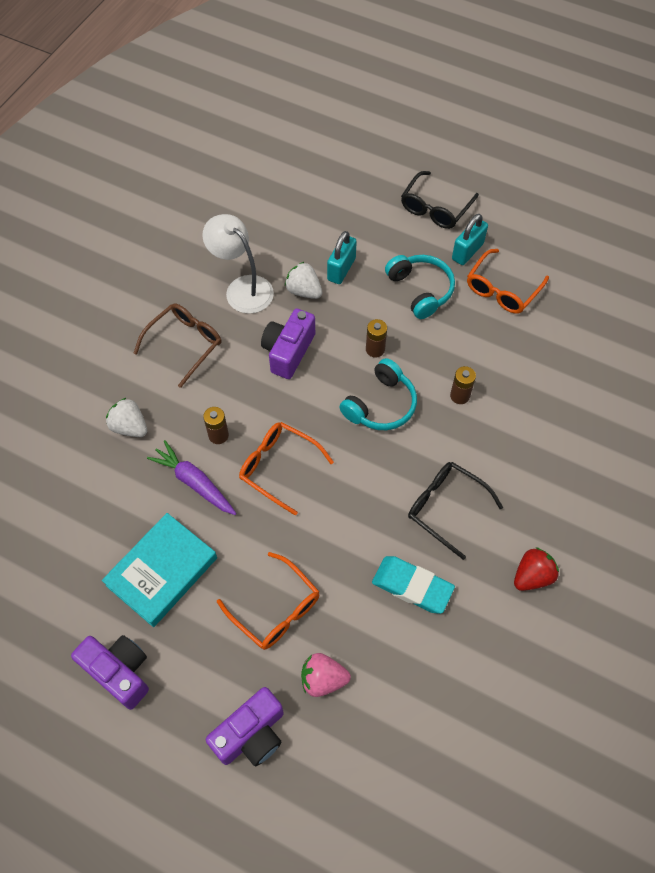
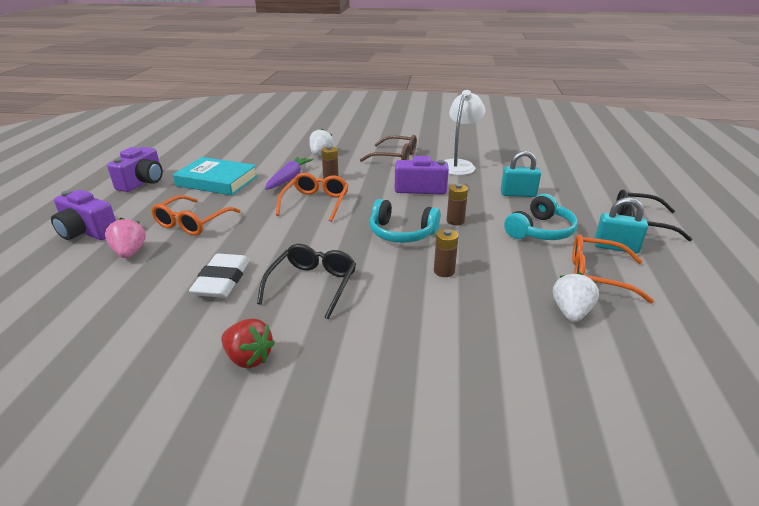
camera: 70 degrees right, 30 degrees down
white strawberry [285,262,322,299] -> white strawberry moved to [553,273,599,322]
turquoise eraser [372,556,455,614] -> white eraser [189,254,250,298]

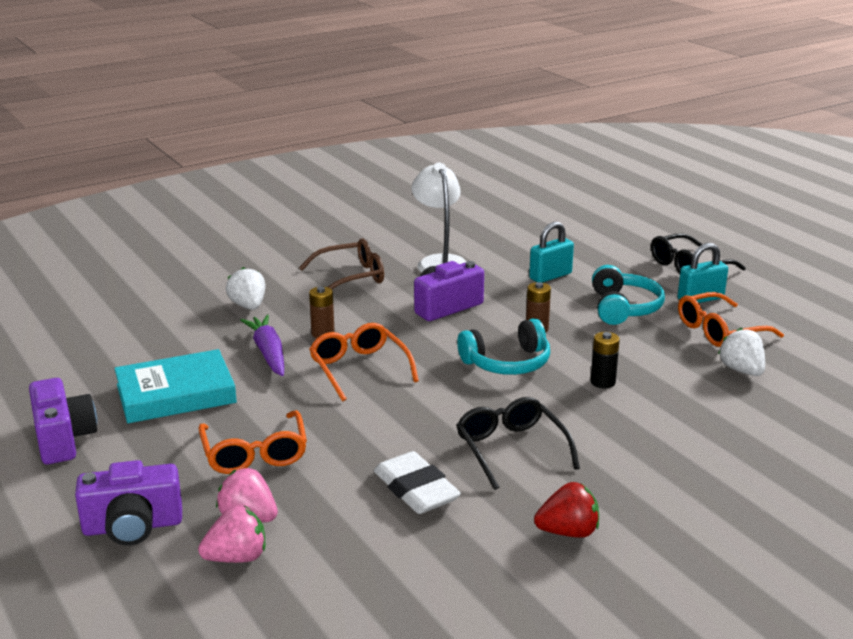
camera: 40 degrees left, 5 degrees down
brown battery [434,229,459,277] -> black battery [590,332,620,388]
none -> pink strawberry [198,506,265,563]

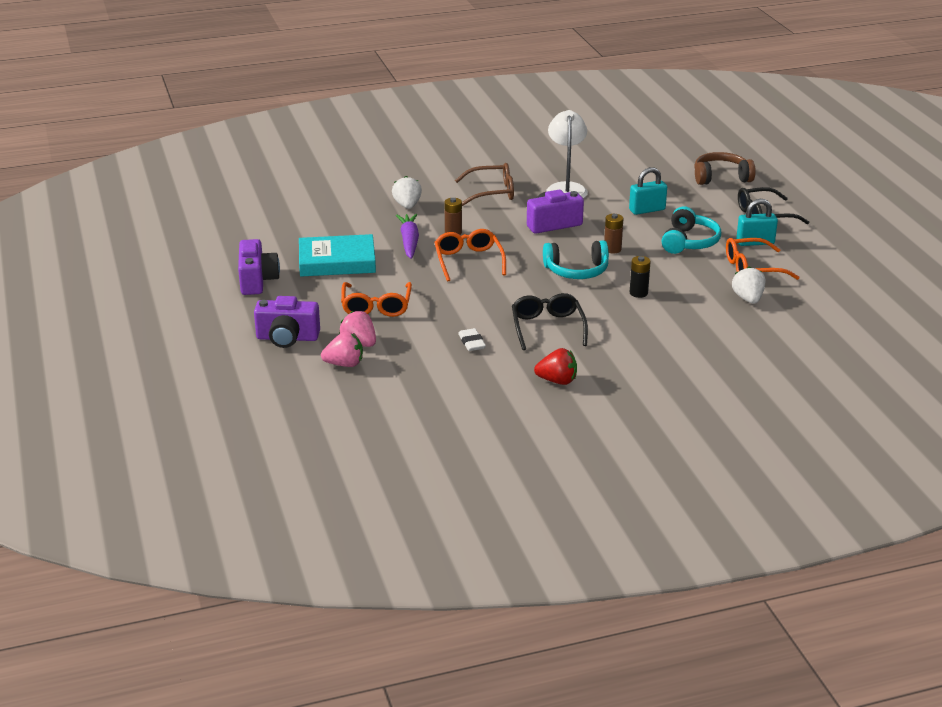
camera: 15 degrees right, 5 degrees up
white eraser [374,451,461,514] -> white eraser [458,328,486,351], size x0.59
none -> brown headphones [694,152,756,185]

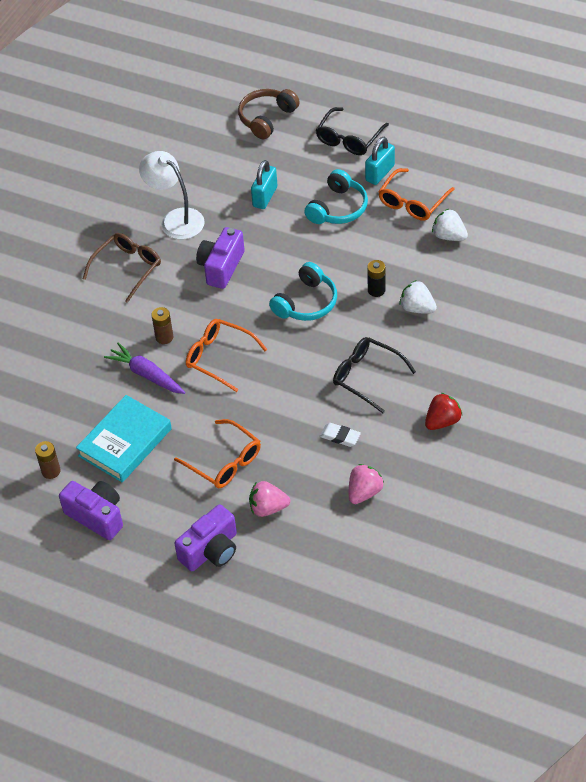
camera: 45 degrees left, 20 degrees up
pink strawberry [321,331,363,367] -> pink strawberry moved to [349,464,384,504]
white strawberry [392,176,422,209] -> white strawberry moved to [399,280,437,314]
brown battery [604,214,623,254] -> brown battery moved to [35,441,61,479]
turquoise headphones [662,206,721,254] -> turquoise headphones turned 60 degrees clockwise [304,169,368,224]

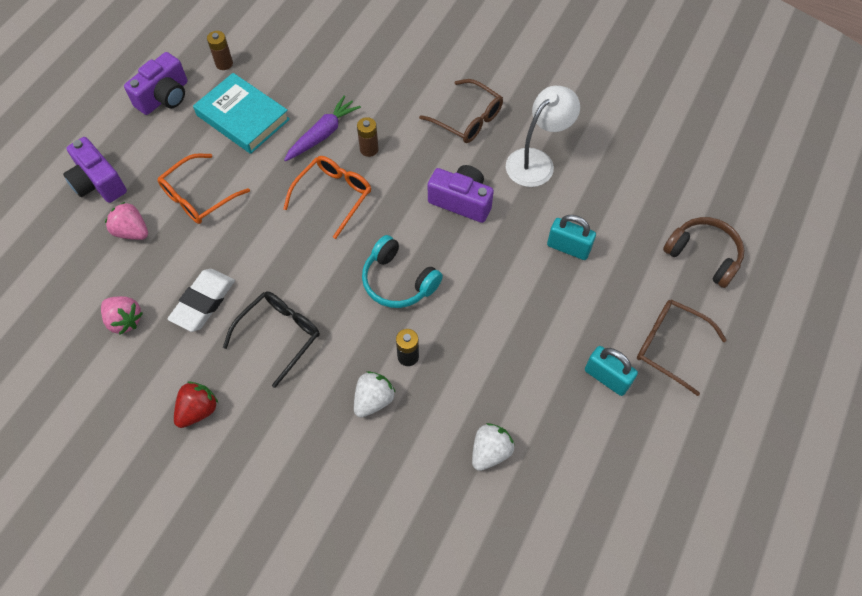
camera: 90 degrees right, 10 degrees up
pink strawberry [249,481,290,517] -> pink strawberry turned 60 degrees counterclockwise [105,202,148,240]
turquoise headphones [304,169,368,224] -> none
black glasses [316,107,389,155] -> brown glasses [637,300,727,396]
white eraser [320,423,361,447] -> white eraser [168,269,235,332], size x1.69
orange glasses [378,168,455,221] -> none
red strawberry [425,392,463,430] -> red strawberry turned 105 degrees counterclockwise [174,382,218,428]

